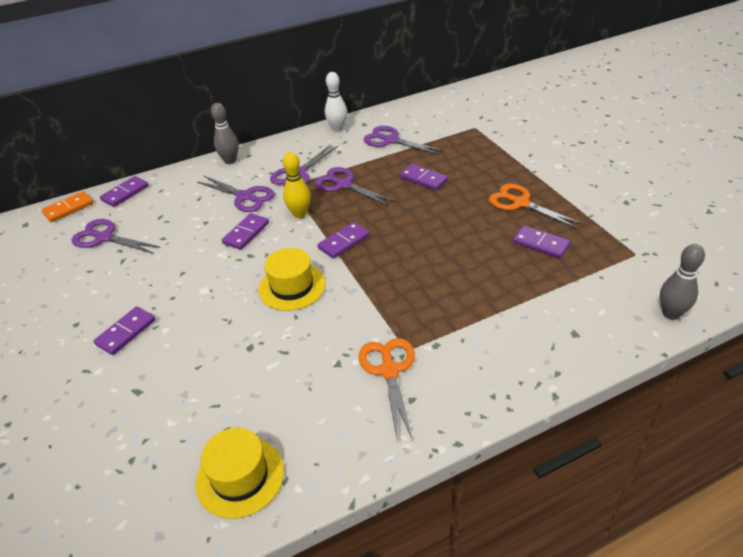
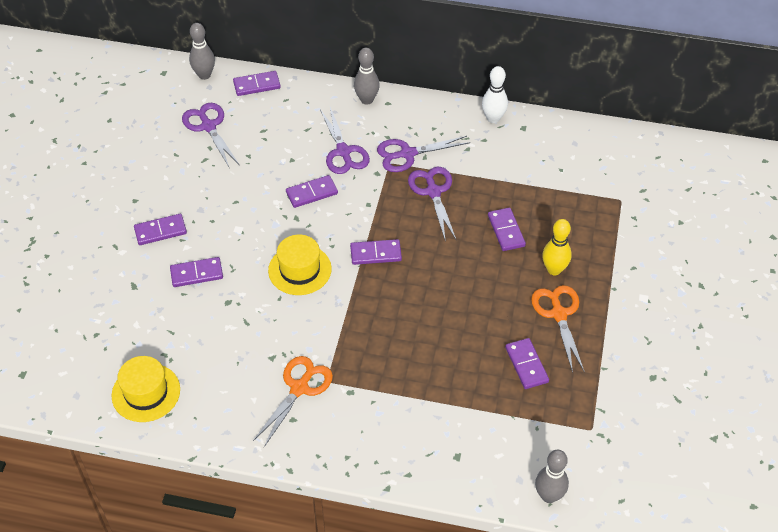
camera: 35 degrees right, 10 degrees up
orange domino [42,191,93,222] -> grey bowling pin [189,23,215,80]
yellow bowling pin [283,152,311,218] -> yellow bowling pin moved to [542,219,572,275]
purple scissors [363,126,443,155] -> none
none -> purple domino [170,257,223,287]

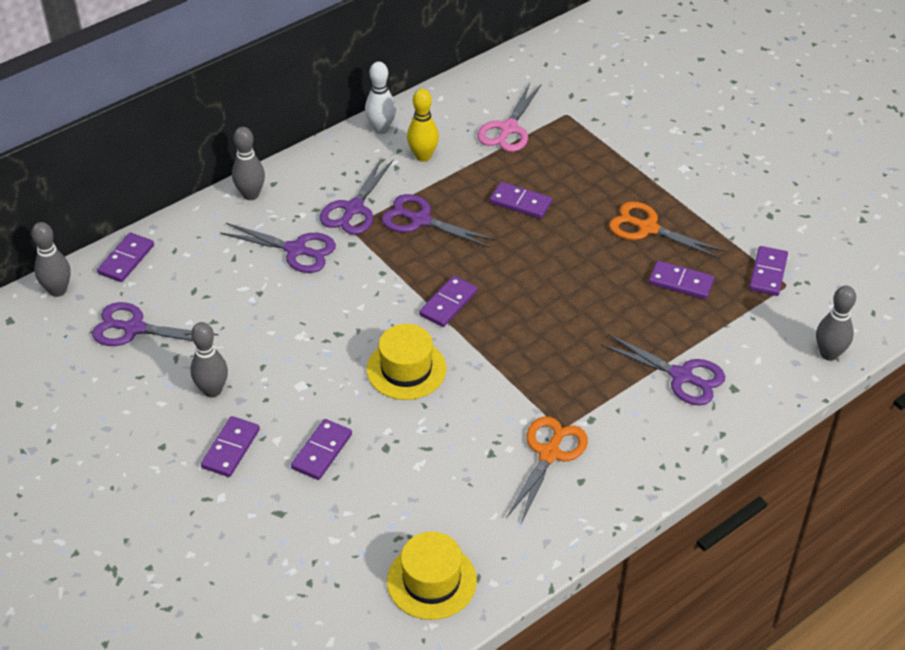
camera: 50 degrees left, 5 degrees down
orange scissors [253,356,333,447] -> orange scissors turned 45 degrees clockwise [506,417,588,524]
purple domino [286,175,338,208] -> purple domino moved to [749,246,788,296]
yellow bowling pin [542,219,572,275] -> yellow bowling pin moved to [407,89,439,162]
none -> grey bowling pin [190,322,228,397]
none -> pink scissors [477,83,541,152]
none -> purple scissors [601,334,725,405]

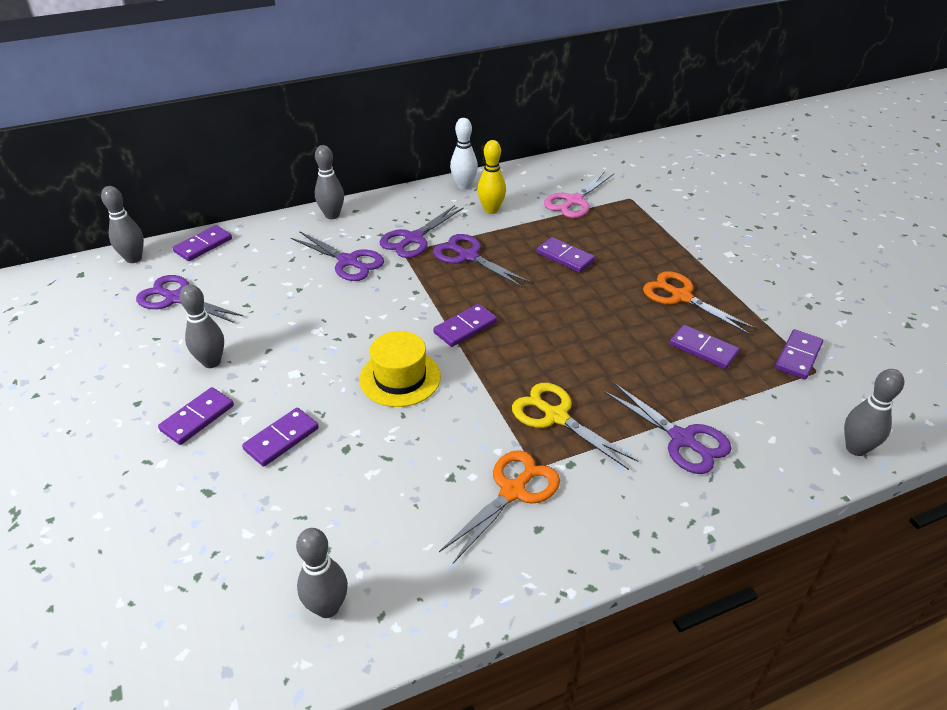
camera: 15 degrees right, 5 degrees down
yellow hat [387,532,477,620] -> grey bowling pin [296,528,348,618]
none -> yellow scissors [512,383,638,470]

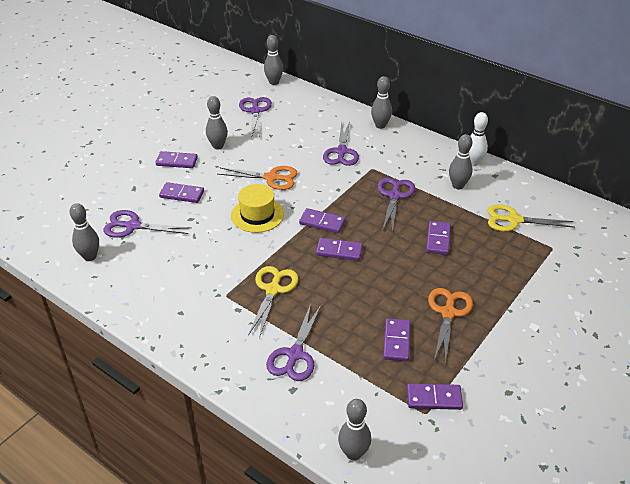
camera: 60 degrees right, 0 degrees up
purple domino [173,225,232,261] -> purple domino moved to [316,238,363,261]
purple scissors [380,205,464,258] -> purple scissors moved to [103,210,191,238]
orange scissors [439,450,560,563] -> orange scissors moved to [217,166,298,190]
yellow bowling pin [477,140,506,214] -> grey bowling pin [449,134,473,189]
pink scissors [544,171,614,218] -> yellow scissors [488,204,575,231]

